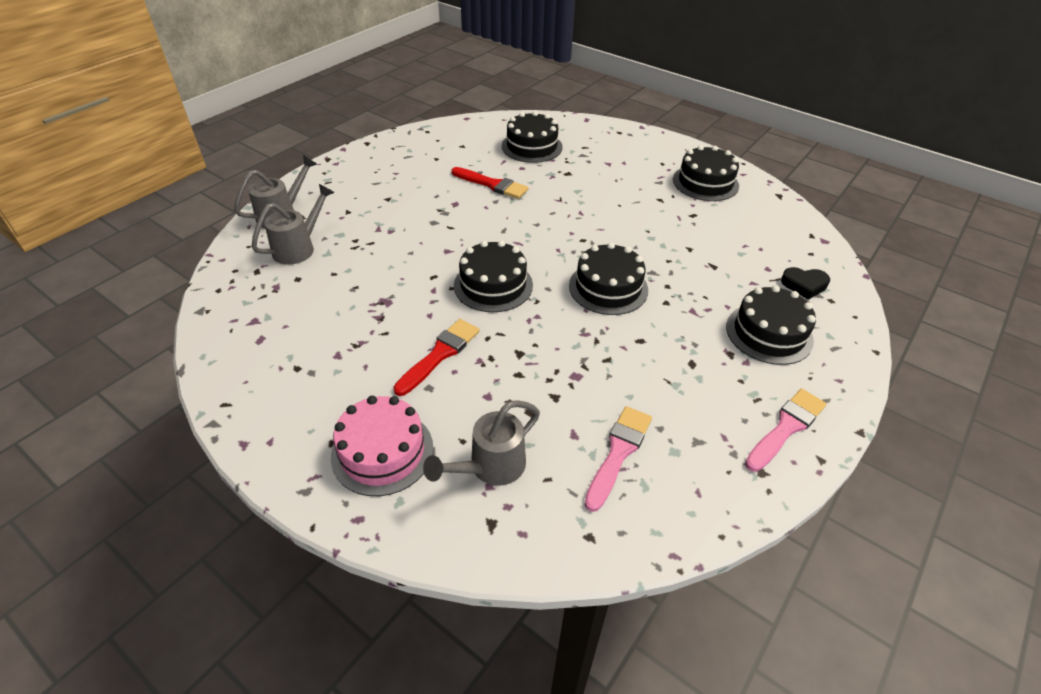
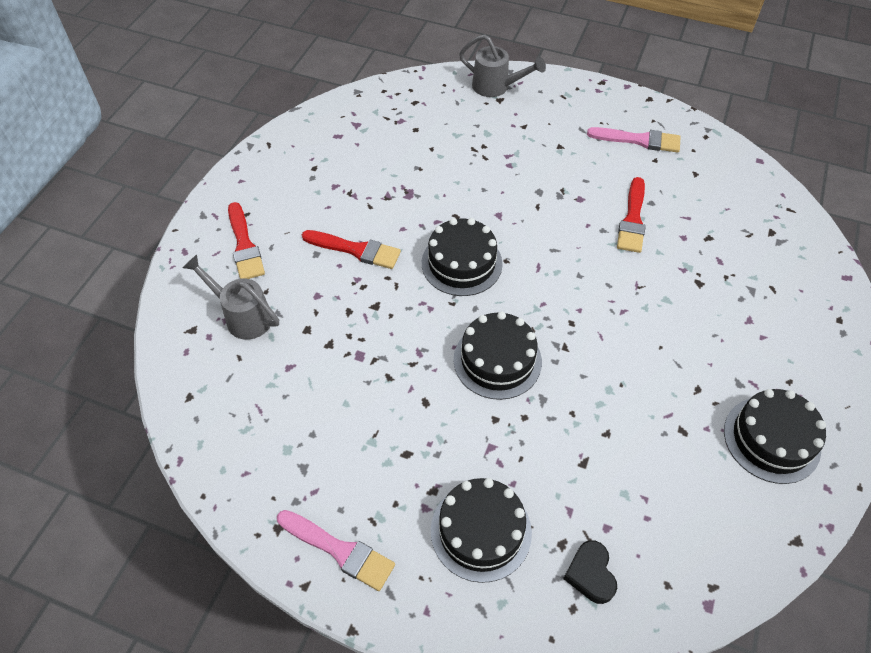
camera: 75 degrees right, 10 degrees up
grey watering can [251,184,335,265] -> none
pink cake [331,396,434,496] -> red brush [228,202,265,279]
black cake [502,111,563,163] -> none
pink brush [584,406,652,512] -> pink brush moved to [587,127,680,152]

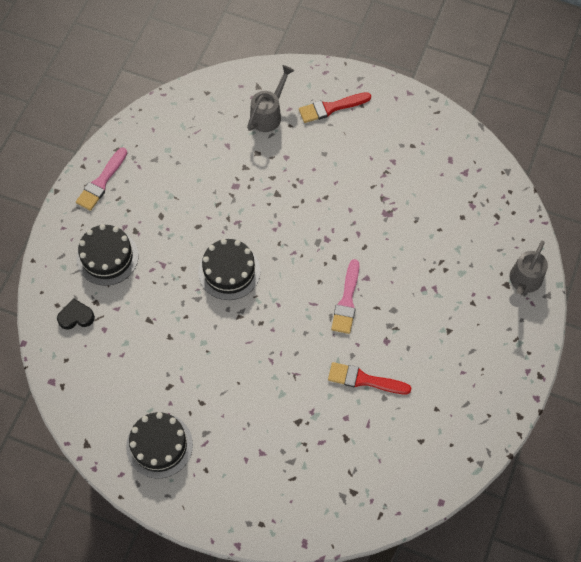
camera: 90 degrees right, 10 degrees up
red brush [302,230,401,269] -> none
black cake [422,218,503,296] -> none
pink brush [587,127,680,152] -> pink brush moved to [331,259,360,334]

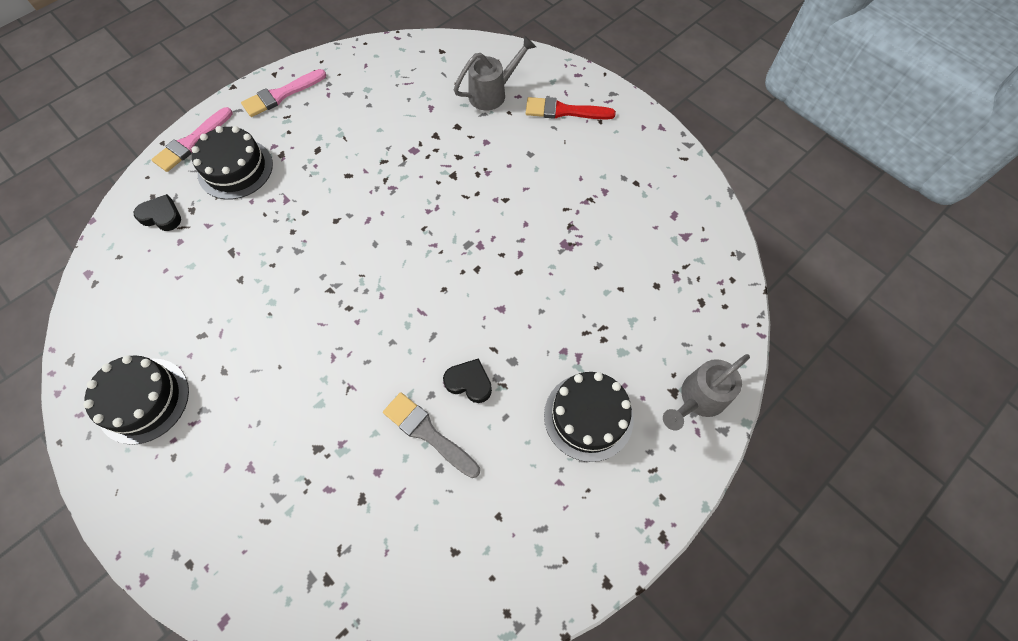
camera: 25 degrees right, 0 degrees up
black cake [198,239,260,300] -> black cake moved to [544,372,634,462]
red brush [328,362,411,394] -> grey brush [383,392,480,478]
pink brush [331,259,360,334] -> pink brush moved to [152,107,233,172]
none -> black heart [443,358,492,403]

